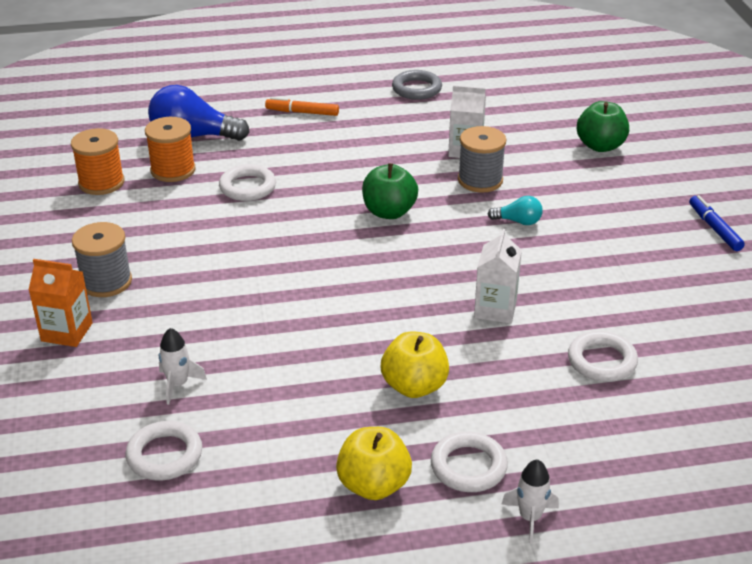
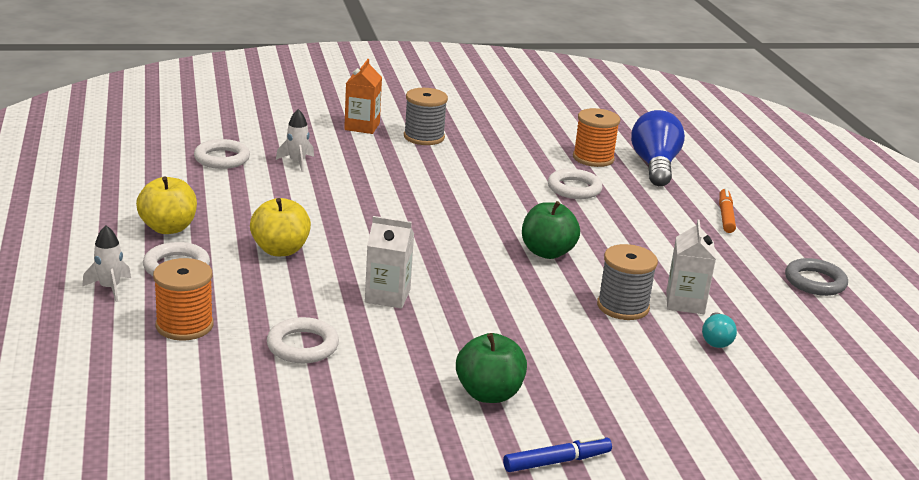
camera: 85 degrees right, 10 degrees down
orange spool [71,128,125,195] -> orange spool moved to [153,258,213,341]
turquoise light bulb [487,196,543,225] -> turquoise light bulb moved to [702,312,737,348]
green apple [577,101,629,152] -> green apple moved to [456,333,527,403]

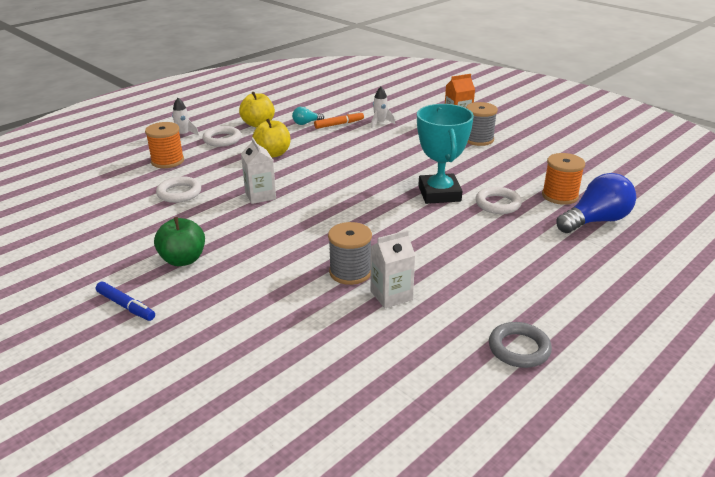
camera: 60 degrees right, 5 degrees up
white ring [194,139,250,169] -> none
green apple [522,201,580,259] -> none
turquoise light bulb [702,312,737,348] -> turquoise light bulb moved to [292,107,324,125]
orange marker [719,188,736,233] -> orange marker moved to [314,111,364,129]
none -> turquoise trophy [417,104,474,204]

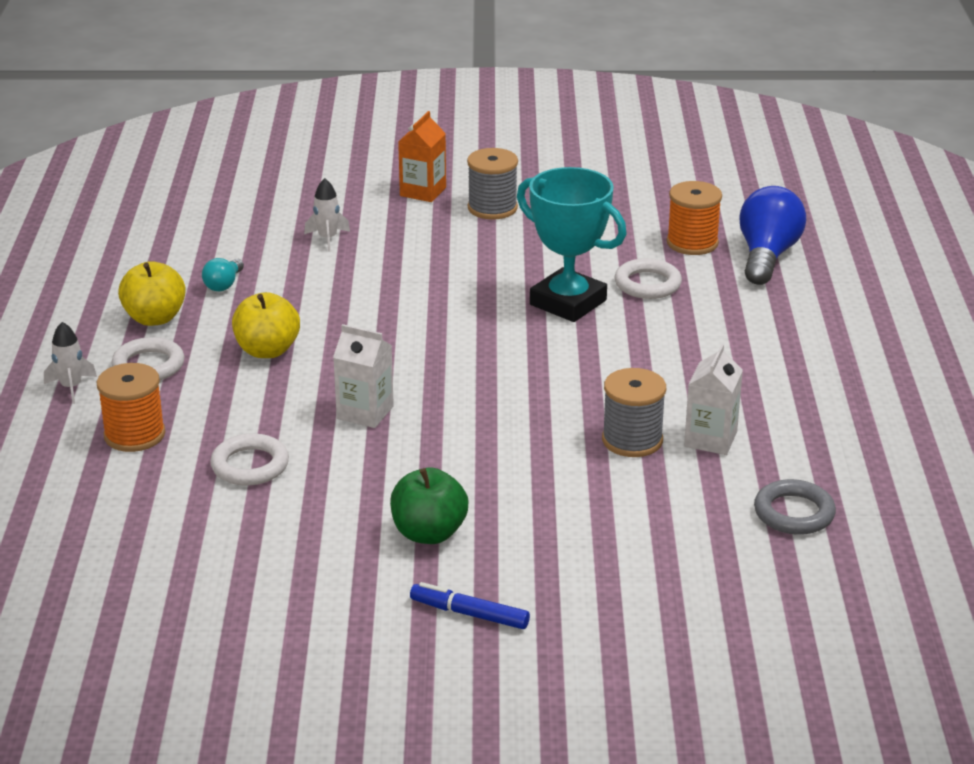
camera: 45 degrees left, 0 degrees up
blue marker [96,282,155,321] -> blue marker turned 150 degrees counterclockwise [410,582,530,629]
orange marker [314,111,364,129] -> none
grey ring [489,322,552,368] -> grey ring moved to [754,479,836,535]

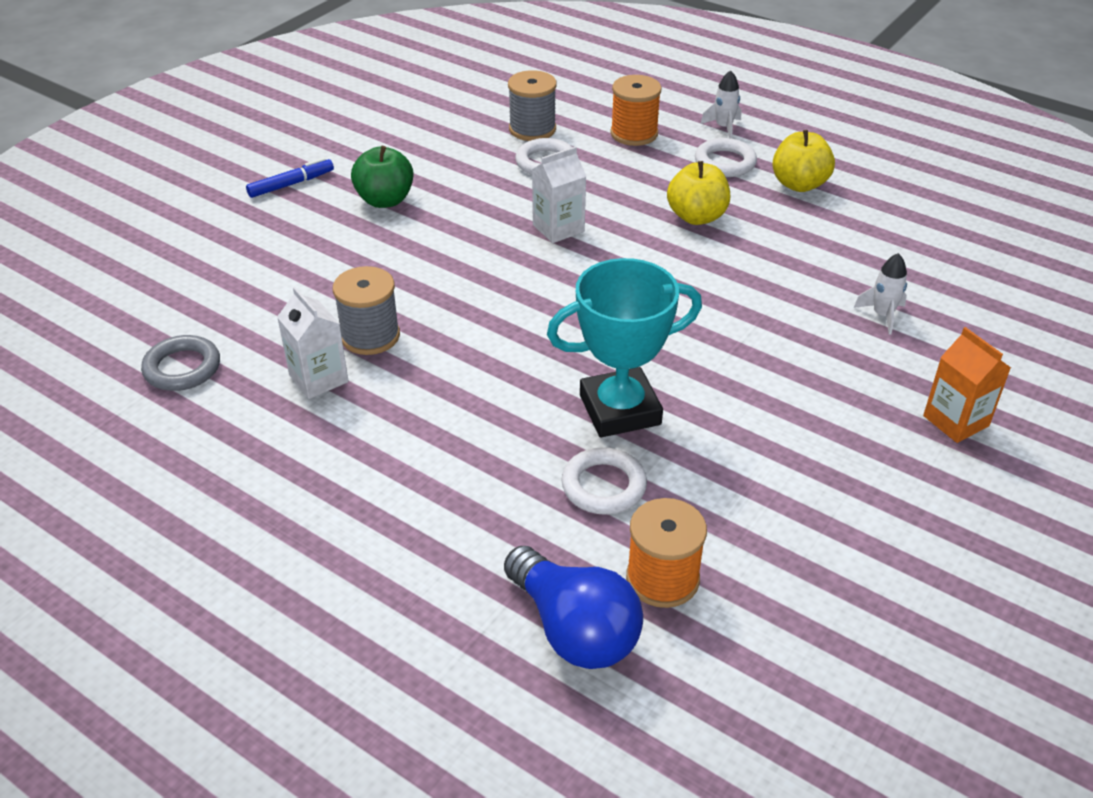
camera: 125 degrees right, 10 degrees up
turquoise light bulb [202,258,244,291] -> none
grey spool [467,148,518,219] -> grey spool moved to [508,70,557,141]

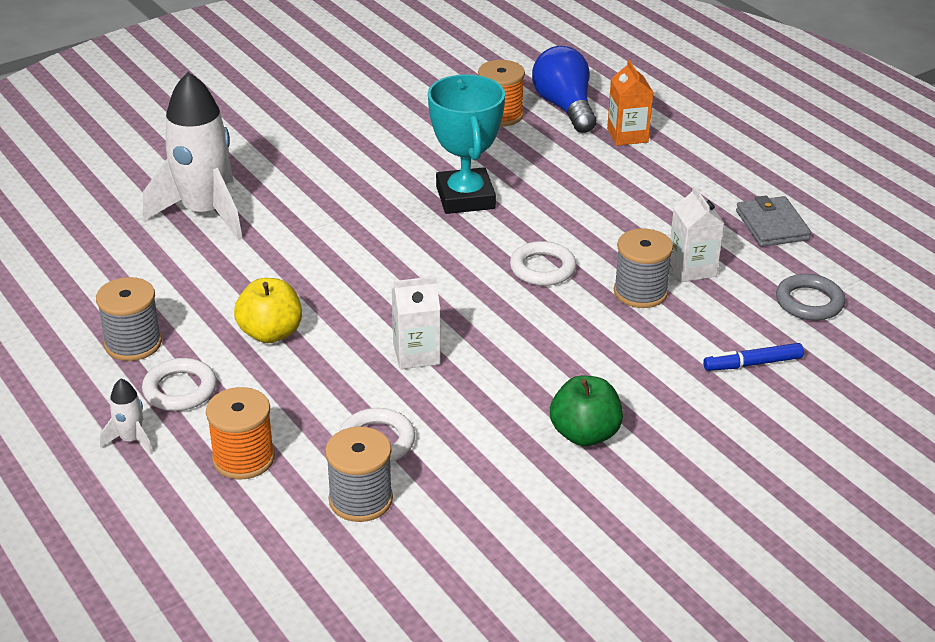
camera: 160 degrees left, 5 degrees down
blue marker [246,158,334,198] -> blue marker moved to [703,343,804,371]
turquoise trophy [547,258,702,437] -> turquoise trophy turned 75 degrees clockwise [428,74,505,214]
white ring [561,447,647,515] -> white ring moved to [510,241,576,286]
yellow apple [772,130,835,192] -> grey spool [96,277,162,361]
white rocket [854,253,907,335] -> white rocket [143,72,243,241], size x2.39
orange carton [923,327,1011,443] -> orange carton moved to [607,59,653,146]
none -> grey wallet [736,195,811,247]

